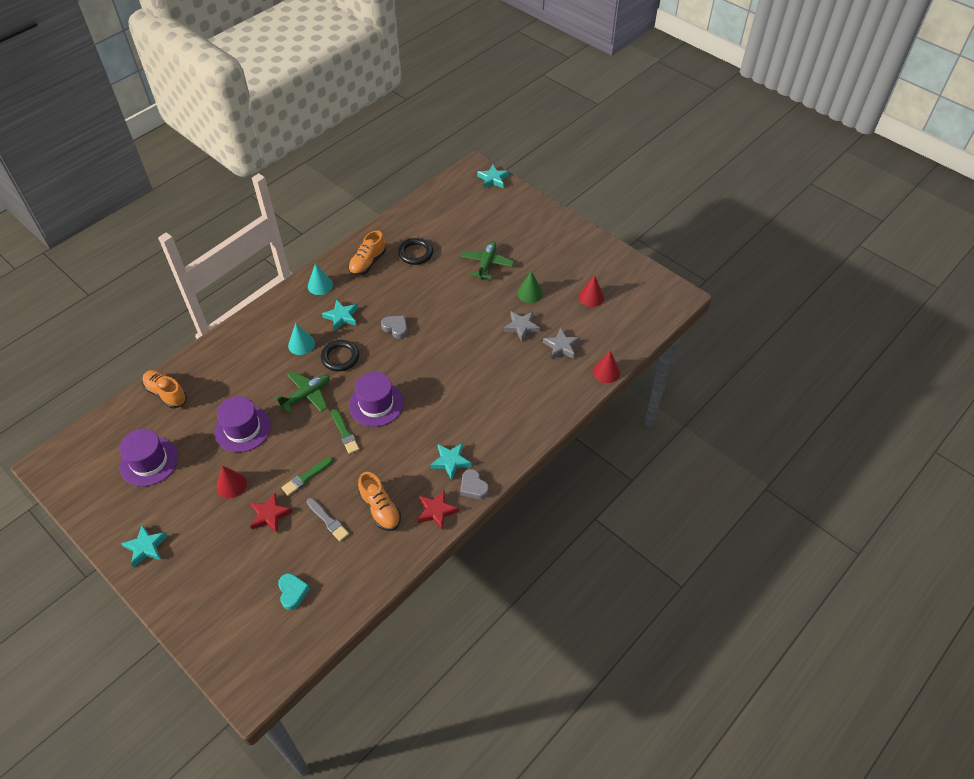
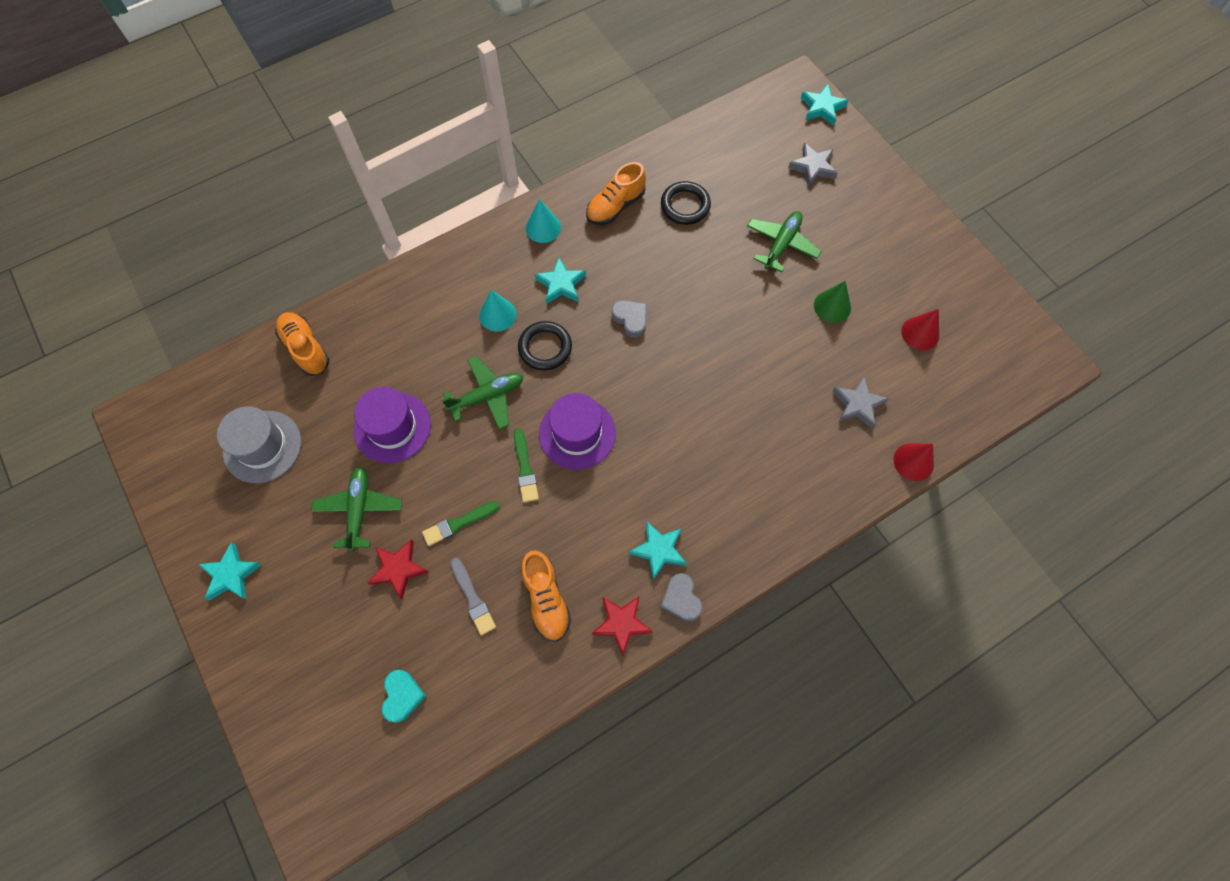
camera: 15 degrees right, 15 degrees up
purple hat [119,429,178,486] -> grey hat [217,406,301,483]
red cone [217,466,247,498] -> green plane [311,466,402,552]
grey star [503,311,540,342] -> grey star moved to [788,143,837,187]

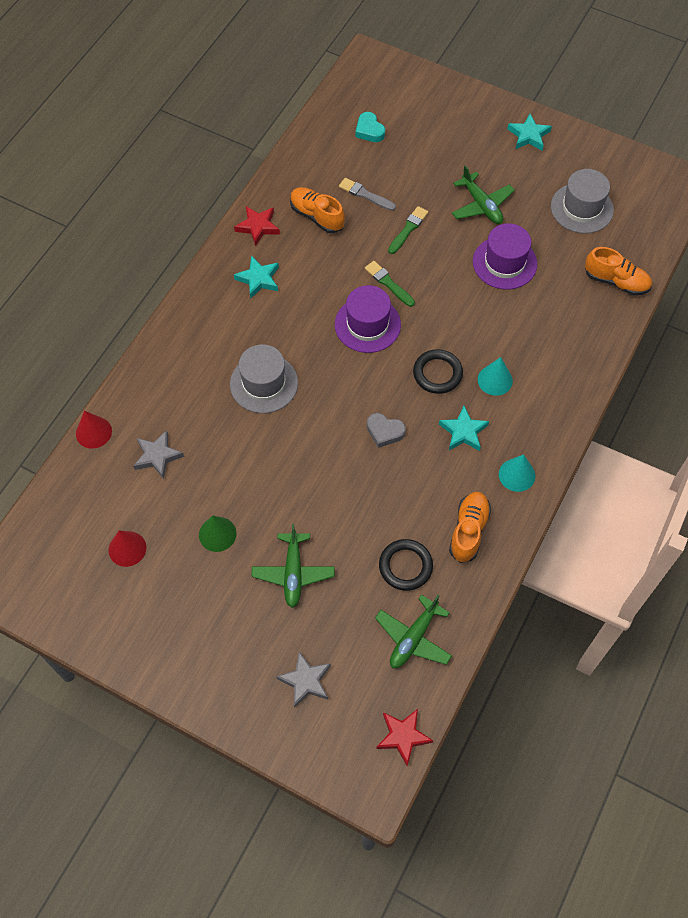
camera: 150 degrees right, 5 degrees down
red star [368,540,429,600] -> red star moved to [376,709,433,766]
green plane [442,356,523,430] -> green plane moved to [375,594,452,668]
grey heart [660,573,703,621] -> none
turquoise star [801,84,849,126] -> none
none -> grey hat [230,344,298,413]

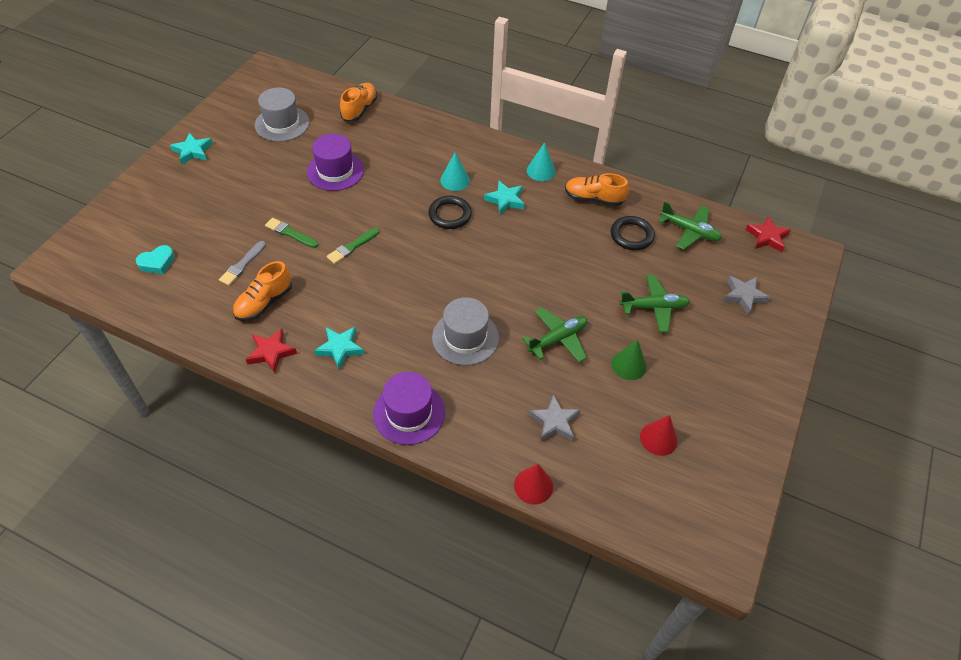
camera: 95 degrees left, 10 degrees down
purple hat [335,285,401,353] -> purple hat moved to [373,372,445,445]
grey heart [367,413,406,448] -> none
green plane [452,165,515,224] -> green plane moved to [522,307,587,363]

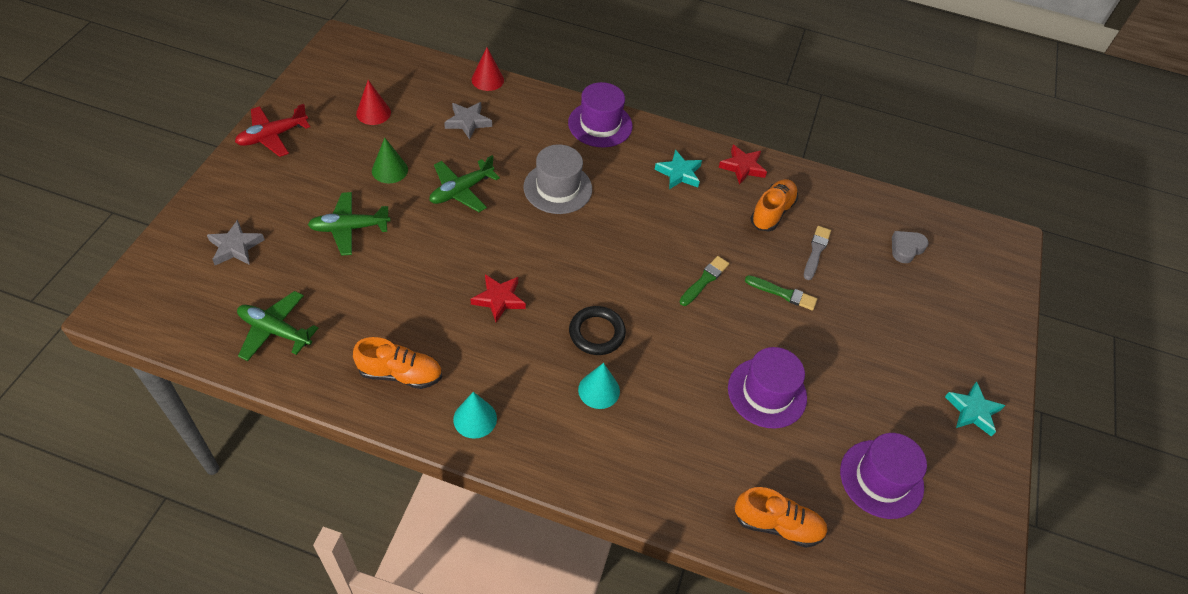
camera: 170 degrees right, 0 degrees up
turquoise heart [136,245,175,274] -> grey heart [892,231,929,263]
grey hat [255,87,309,142] -> purple hat [840,433,927,519]
orange shoe [340,83,377,122] -> orange shoe turned 90 degrees counterclockwise [734,487,828,548]
turquoise star [484,180,525,215] -> none
black ring [611,216,655,250] -> none
red star [745,216,791,252] -> red star moved to [471,274,526,322]
none -> red plane [235,104,310,157]

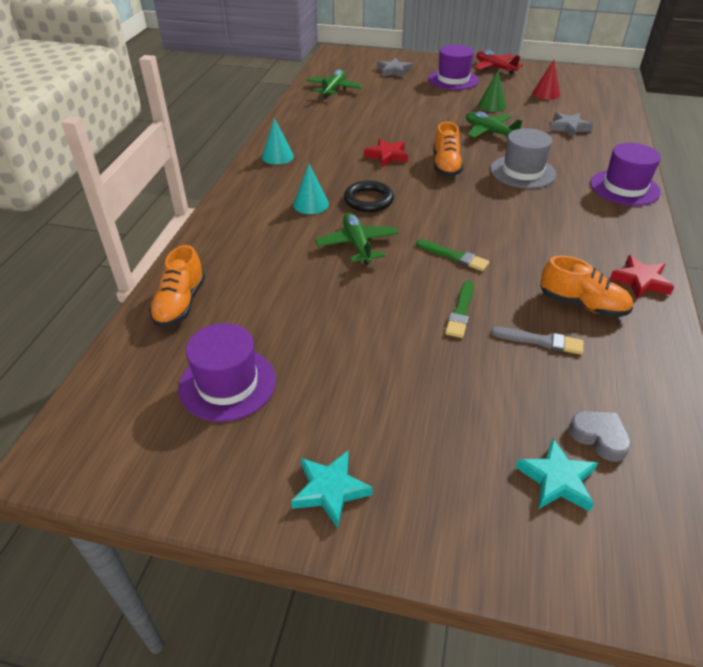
camera: 90 degrees right, 10 degrees down
green plane [308,192,390,256] -> green plane moved to [315,213,399,265]
orange shoe [353,337,442,389] -> orange shoe moved to [433,122,463,177]
red cone [472,47,504,91] -> none
turquoise star [655,150,702,189] -> turquoise star moved to [516,438,598,511]
purple hat [728,347,807,429] -> purple hat moved to [428,45,479,90]

